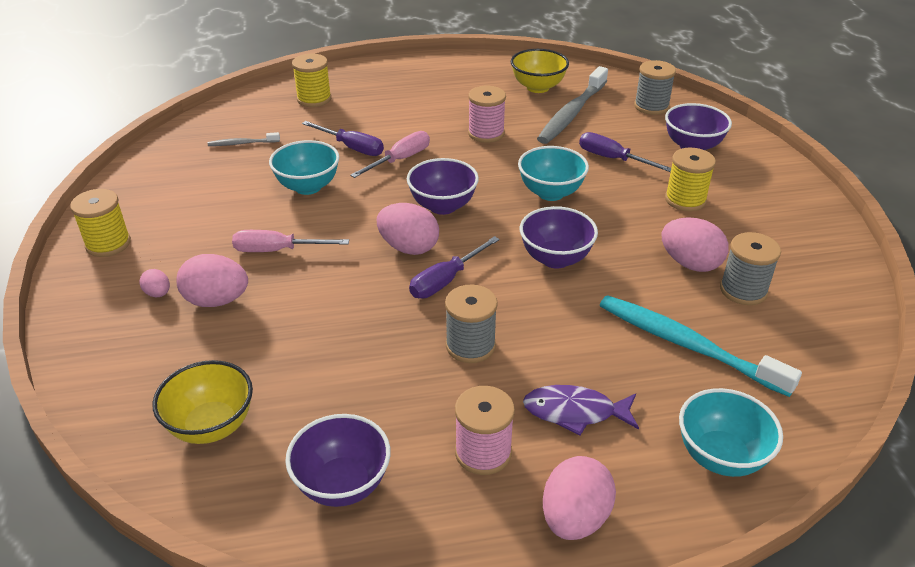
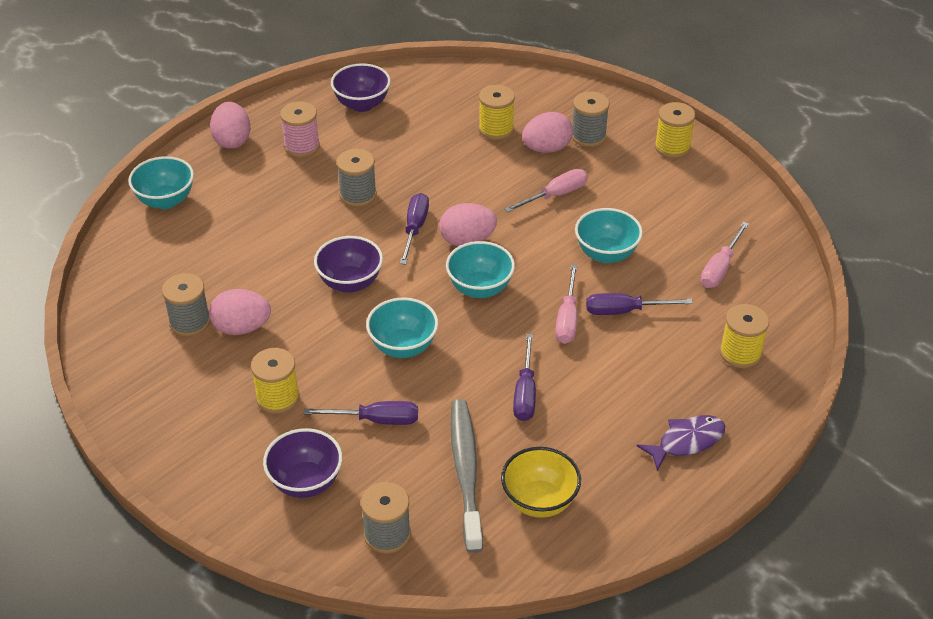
camera: 145 degrees right, 5 degrees up
pink egg [139,269,170,297] -> grey spool [572,91,610,147]
yellow bowl [153,360,253,444] -> none
grey toothbrush [208,132,280,146] -> pink screwdriver [701,222,749,288]
purple bowl [407,158,479,215] -> turquoise bowl [446,241,515,298]
pink spool [468,86,506,143] -> purple screwdriver [513,334,536,421]
purple fish [523,385,639,436] -> purple fish moved to [637,415,725,471]
turquoise toothbrush [600,295,802,397] -> none
none -> yellow spool [479,85,515,140]

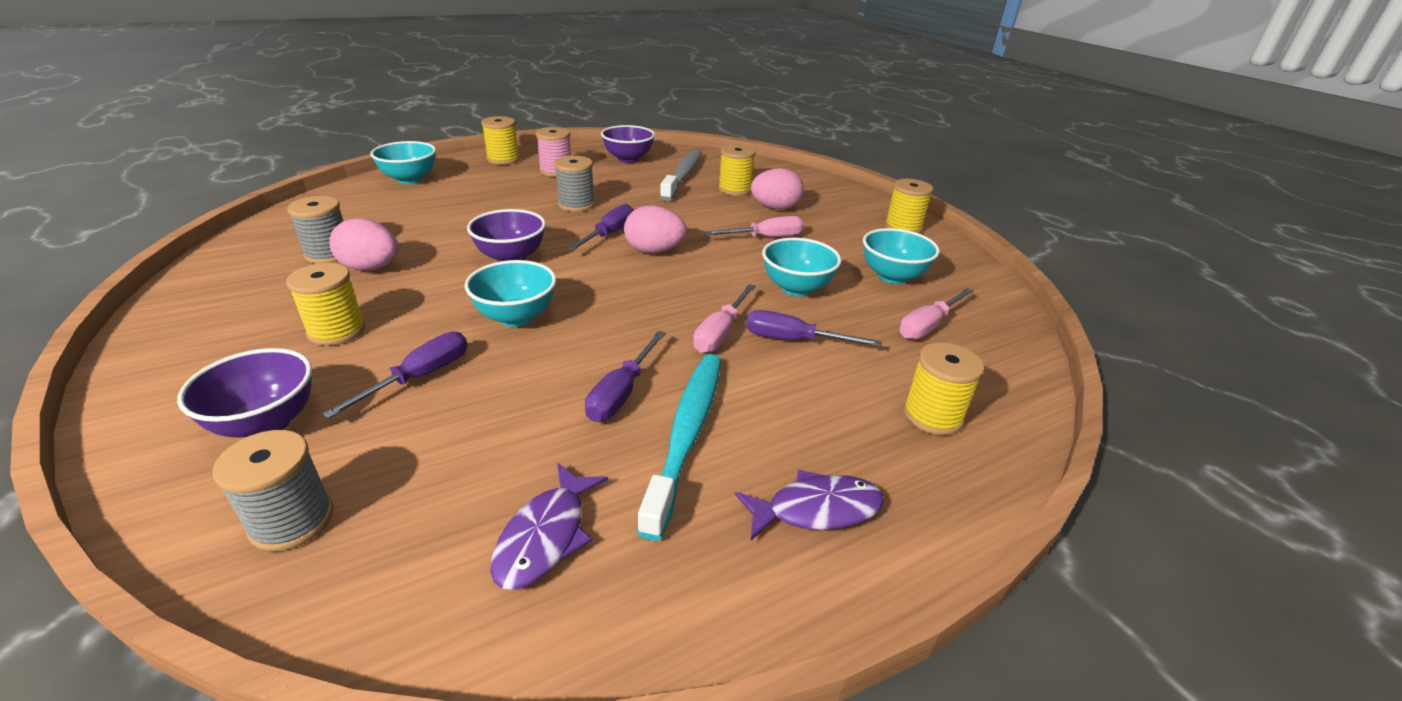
camera: 15 degrees right, 10 degrees down
pink egg [210,102,251,149] -> yellow spool [481,116,520,165]
purple screwdriver [304,401,418,425] -> purple screwdriver turned 75 degrees counterclockwise [322,332,468,419]
turquoise bowl [446,241,515,298] -> turquoise bowl moved to [863,228,940,284]
grey toothbrush [450,399,483,553] -> grey toothbrush moved to [660,149,702,201]
yellow bowl [501,447,581,518] -> purple fish [490,463,608,590]
grey spool [572,91,610,147] -> none
none -> turquoise toothbrush [637,354,721,541]

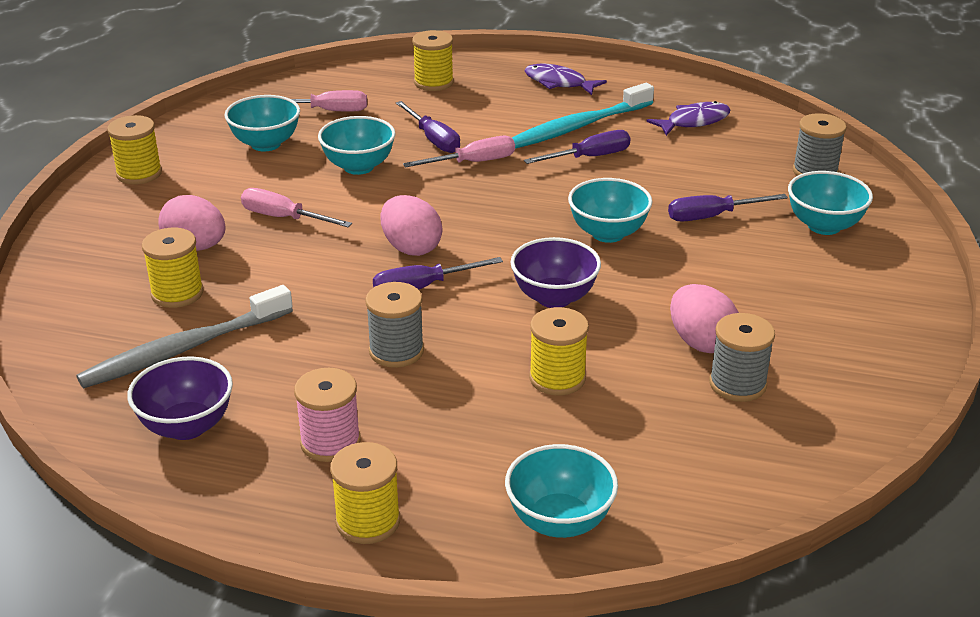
camera: 135 degrees left, 0 degrees up
purple bowl [177,348,312,438] -> turquoise bowl [788,171,873,235]
yellow spool [286,263,365,346] -> yellow spool moved to [529,307,589,395]

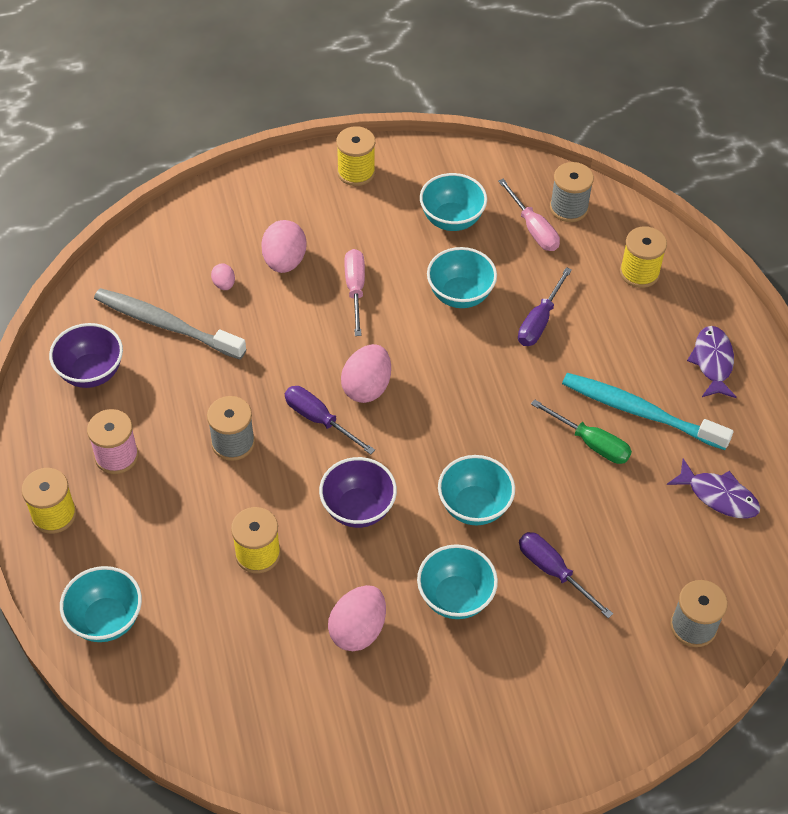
camera: 60 degrees right, 20 degrees up
yellow spool [142,228,204,308] -> pink egg [211,263,235,290]
pink screwdriver [403,136,515,168] -> none
purple screwdriver [524,130,630,164] -> green screwdriver [531,399,632,464]
grey spool [709,313,775,402] -> grey spool moved to [550,162,594,222]
turquoise bowl [788,171,873,235] -> turquoise bowl moved to [417,544,498,619]

